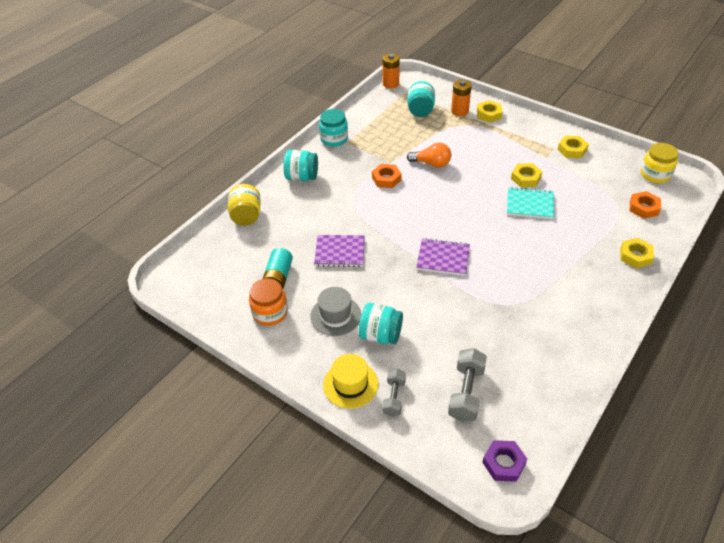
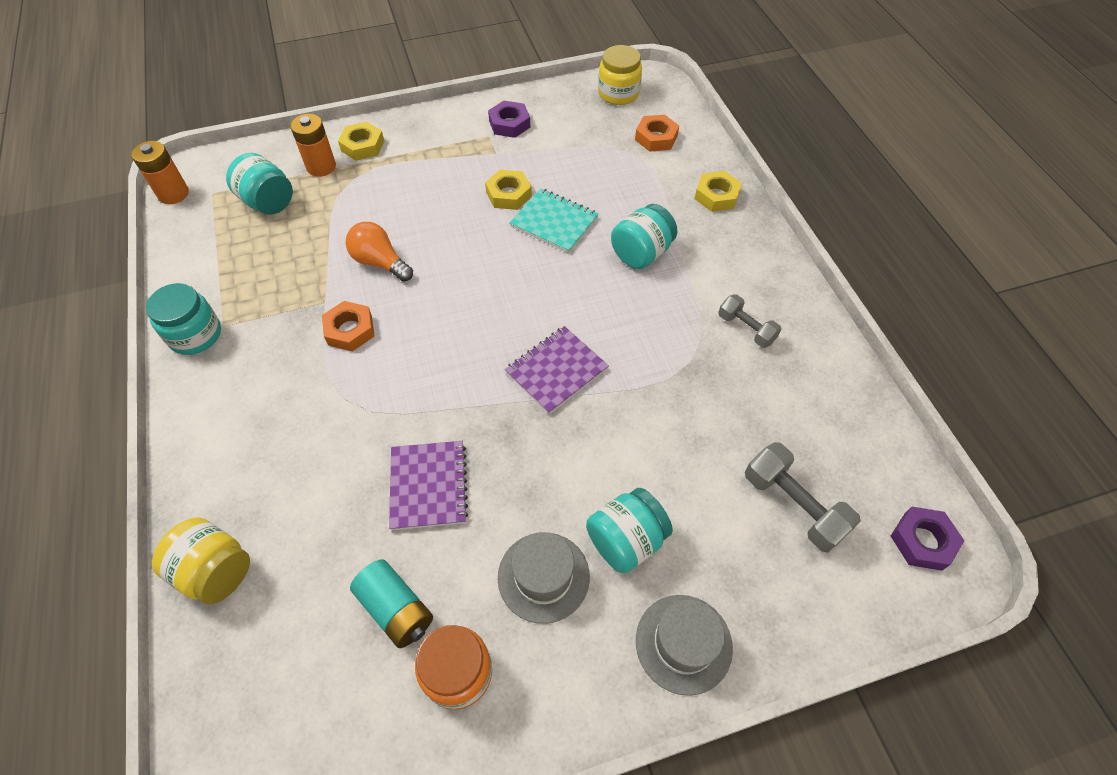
camera: 55 degrees left, 10 degrees up
turquoise jar [284,150,318,181] -> turquoise jar moved to [611,204,677,269]
purple notebook [314,235,365,267] -> purple notebook turned 45 degrees counterclockwise [389,441,468,530]
yellow hat [323,354,378,409] -> grey hat [636,595,733,696]
grey dumbbell [382,369,406,417] -> grey dumbbell moved to [718,294,781,348]
orange light bulb [407,143,451,168] -> orange light bulb turned 105 degrees counterclockwise [346,222,413,282]
turquoise notebook [507,187,554,219] -> turquoise notebook turned 75 degrees clockwise [509,188,599,253]
yellow nut [558,135,589,158] -> purple nut [488,101,530,138]

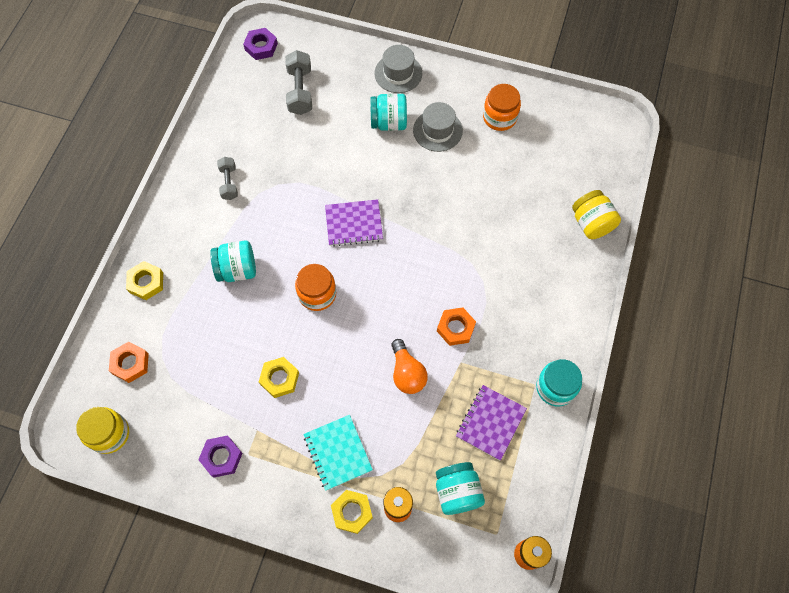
camera: 145 degrees left, 10 degrees up
turquoise battery [350,559,433,648] -> none
purple notebook [389,441,468,530] -> purple notebook moved to [456,385,527,461]
turquoise notebook [509,188,599,253] -> turquoise notebook moved to [303,415,373,491]
none -> orange jar [295,264,336,311]

